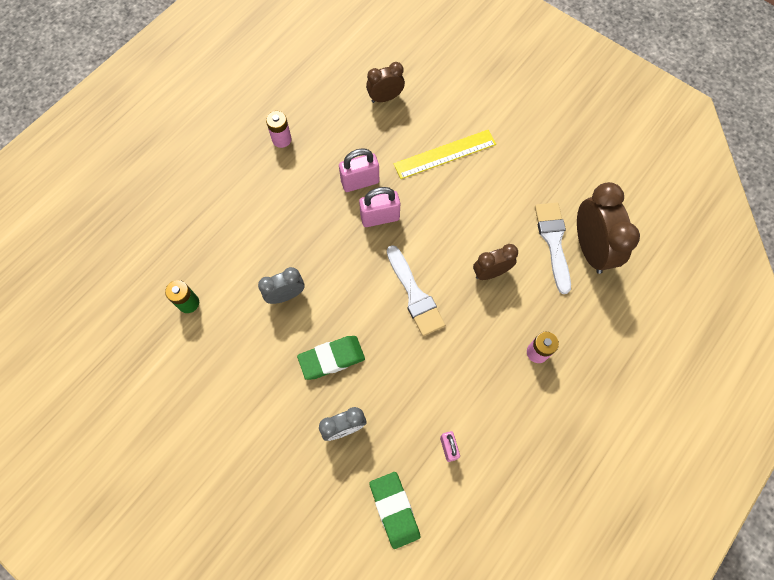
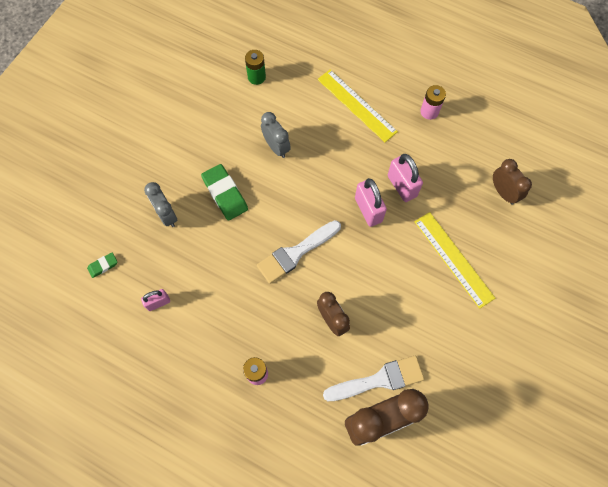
camera: 80 degrees right, 0 degrees up
green eraser [369,472,420,549] -> green eraser [87,252,118,278], size x0.52
none -> yellow ruler [318,69,398,142]

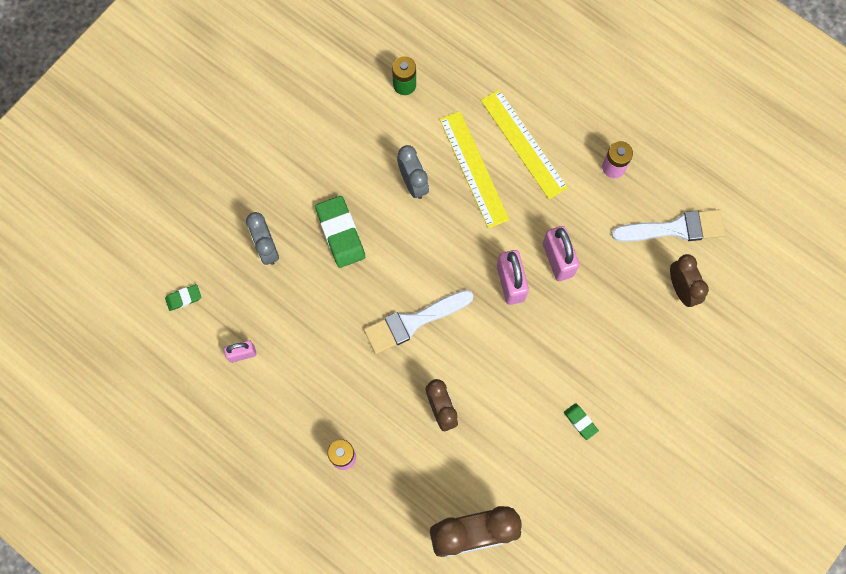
camera: 10 degrees right, 5 degrees up
white brush [323,356,424,401] -> white brush moved to [611,209,725,242]
yellow ruler [414,212,495,309] -> yellow ruler moved to [439,111,509,228]
none -> green eraser [564,403,599,440]

